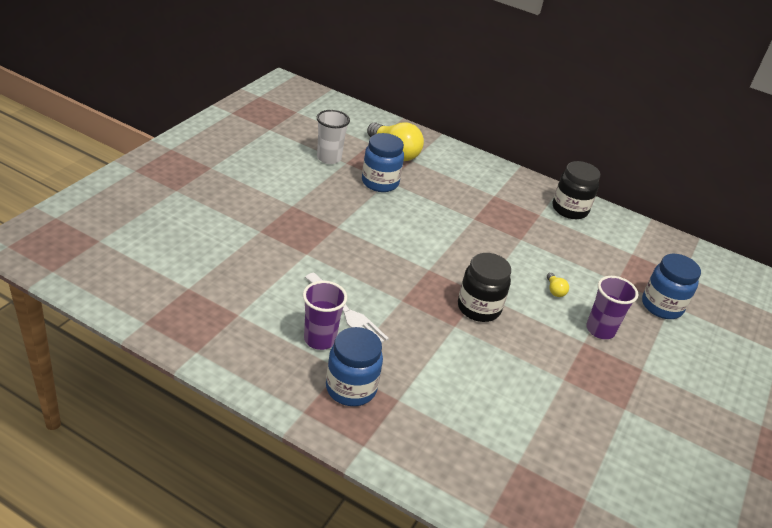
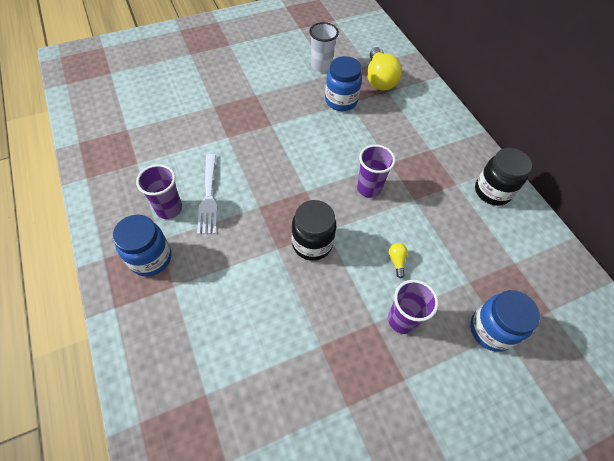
camera: 40 degrees right, 20 degrees up
yellow light bulb [547,273,569,297] -> yellow light bulb turned 150 degrees clockwise [389,243,408,278]
none -> purple cup [357,144,395,198]

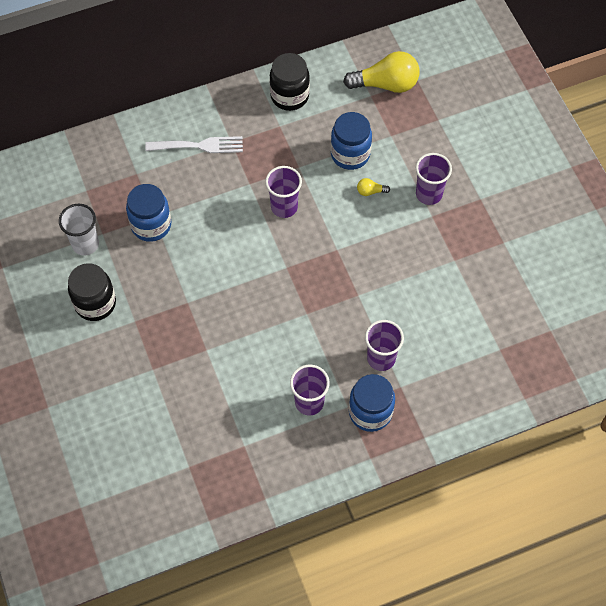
camera: 85 degrees left, 5 degrees up
white fork [197,154,217,234] -> white fork moved to [145,136,243,153]
black jar [292,200,336,261] -> black jar moved to [68,263,116,321]
yellow light bulb [367,47,402,91] -> yellow light bulb moved to [343,51,420,93]
blue jar [470,290,540,351] -> blue jar moved to [331,112,372,170]
none -> purple cup [365,320,404,371]

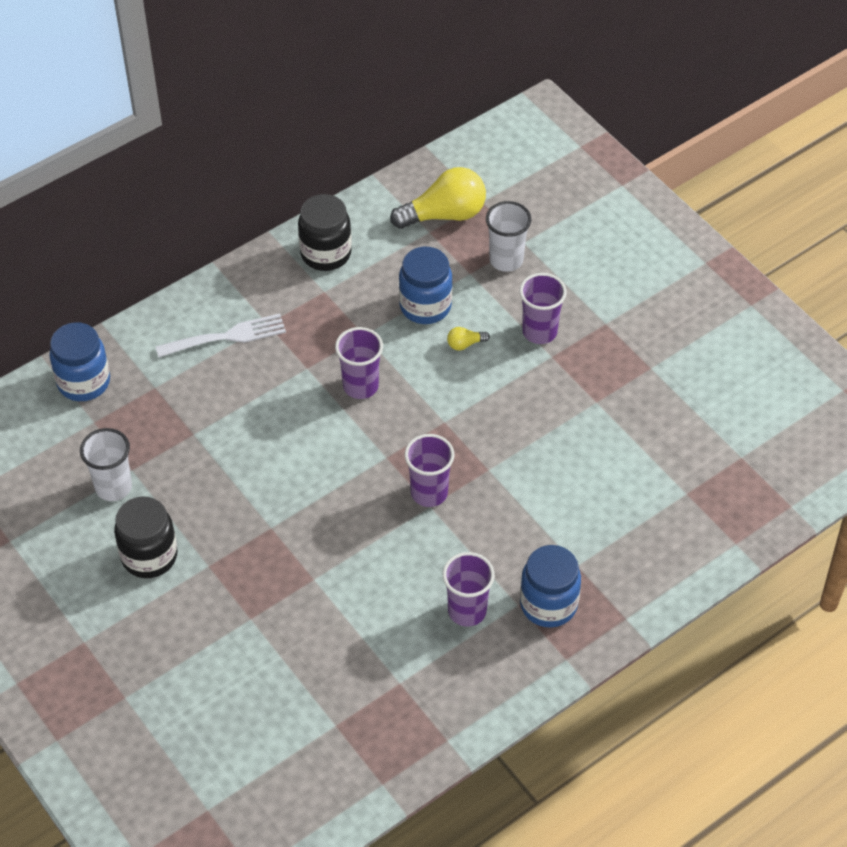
camera: 15 degrees left, 10 degrees down
blue jar [126,184,171,242] -> blue jar moved to [49,322,110,401]
purple cup [365,320,404,371] -> purple cup moved to [405,434,455,507]
none -> white cup [486,201,532,272]

